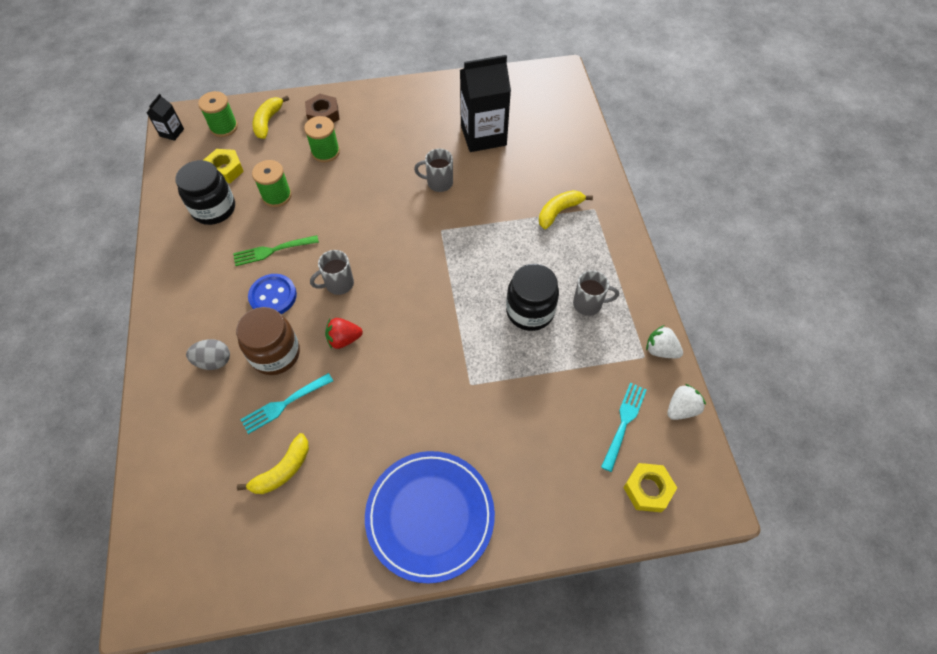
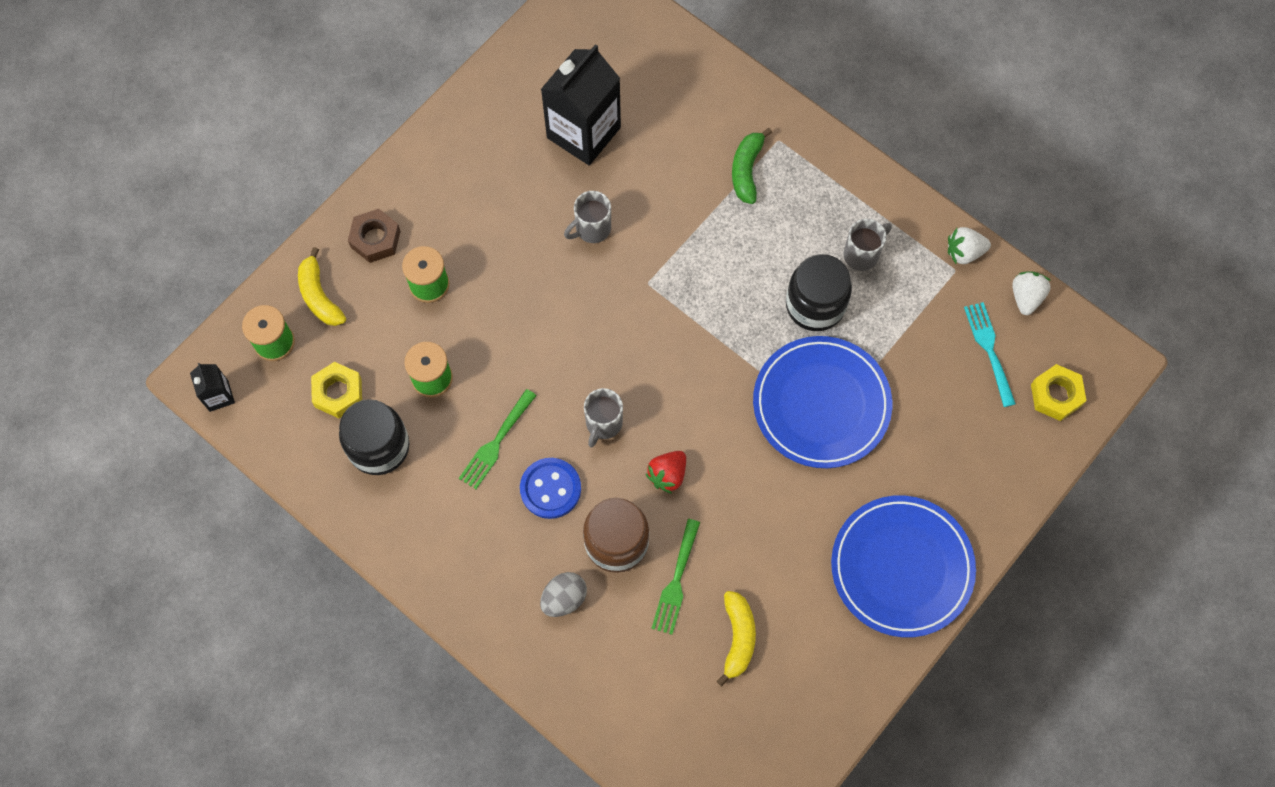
camera: 40 degrees left, 10 degrees up
turquoise fork [240,373,333,434] -> green fork [651,519,700,635]
yellow banana [539,190,593,229] -> green banana [732,128,772,204]
none -> blue plate [753,336,892,468]

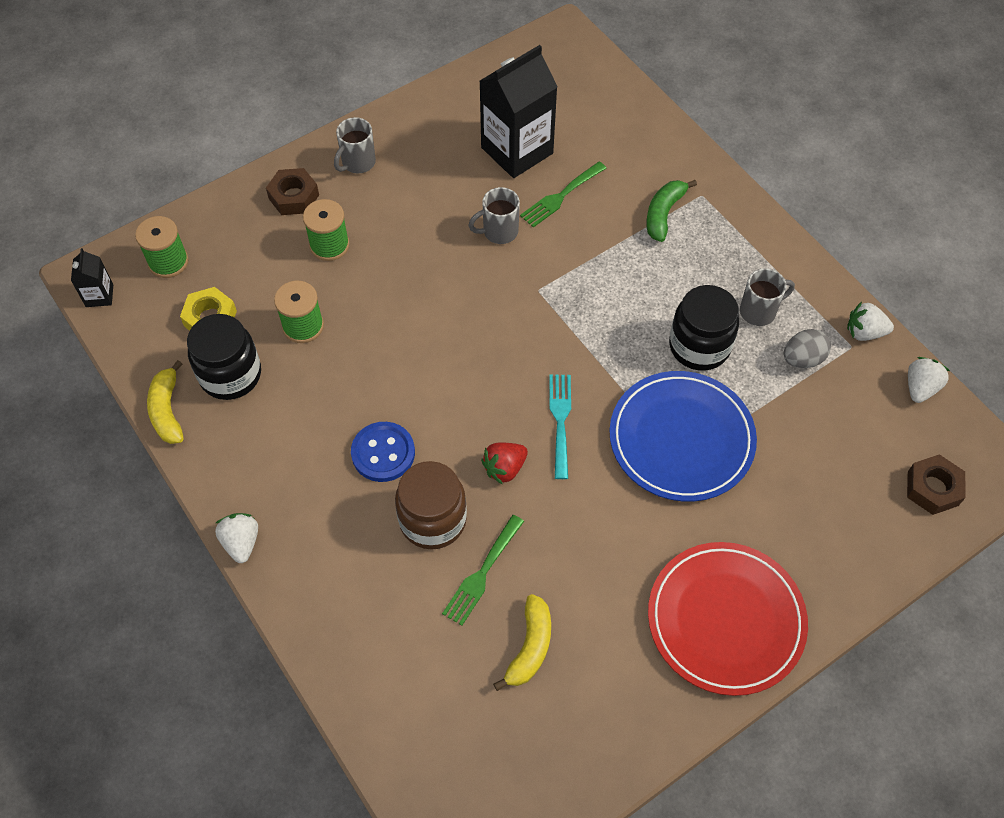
camera: 15 degrees right, 10 degrees down
yellow banana [298,247,346,326] -> yellow banana moved to [147,360,184,444]
green fork [459,389,537,489] -> green fork moved to [520,161,607,228]
grey egg [540,572,587,617] -> grey egg moved to [783,329,831,368]
grey mug [584,388,623,448] -> grey mug moved to [334,117,376,173]
blue plate [831,495,976,637] -> red plate [648,542,808,696]
turquoise fork [964,302,1016,407] -> turquoise fork moved to [549,375,571,479]
yellow nut [1031,364,1087,421] -> brown nut [907,454,965,515]
none -> white strawberry [215,513,258,563]

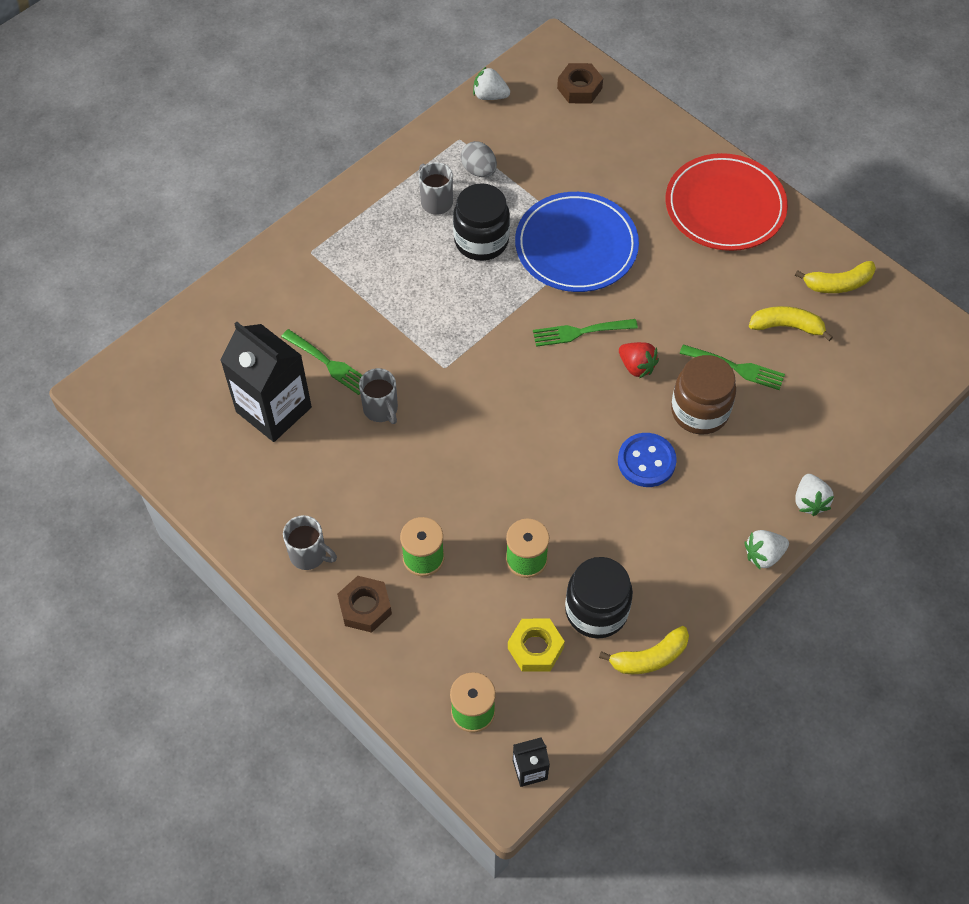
camera: 100 degrees left, 0 degrees up
turquoise fork [549,375,571,479] -> green fork [533,319,638,347]
green banana [647,180,697,242] -> none
white strawberry [847,301,894,341] -> white strawberry moved to [795,474,834,516]
none -> yellow banana [795,261,876,293]

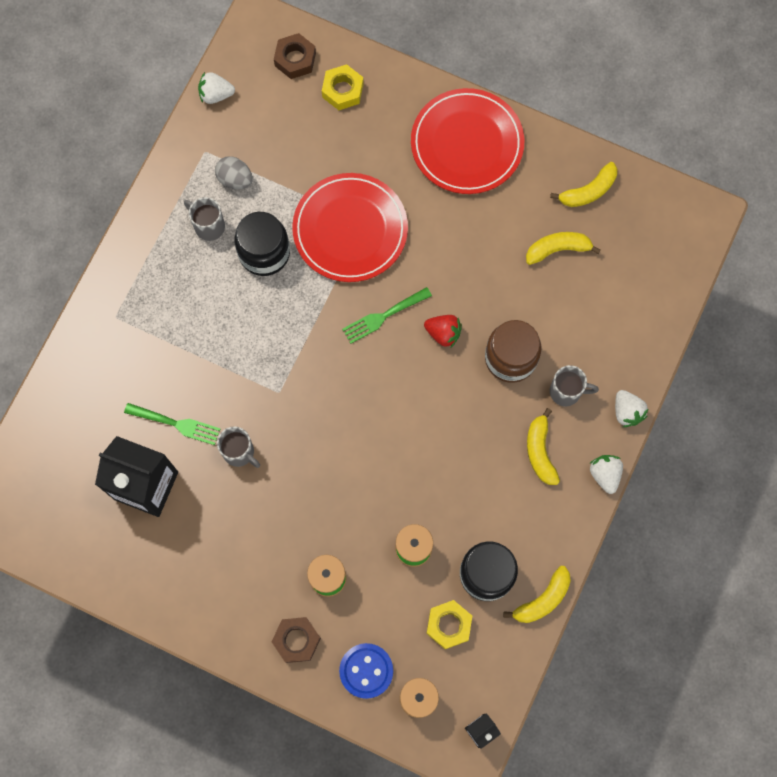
camera: 20 degrees left, 15 degrees up
grey mug [283,515,337,570] -> grey mug moved to [550,365,599,406]
blue plate [515,192,639,292] -> red plate [292,173,408,282]
blue button [618,433,677,487] -> blue button moved to [339,643,393,699]
green fork [680,345,785,390] -> none
white strawberry [744,530,789,569] -> white strawberry turned 120 degrees clockwise [589,455,623,494]
none -> yellow nut [322,64,364,110]
none -> yellow banana [527,408,560,485]

